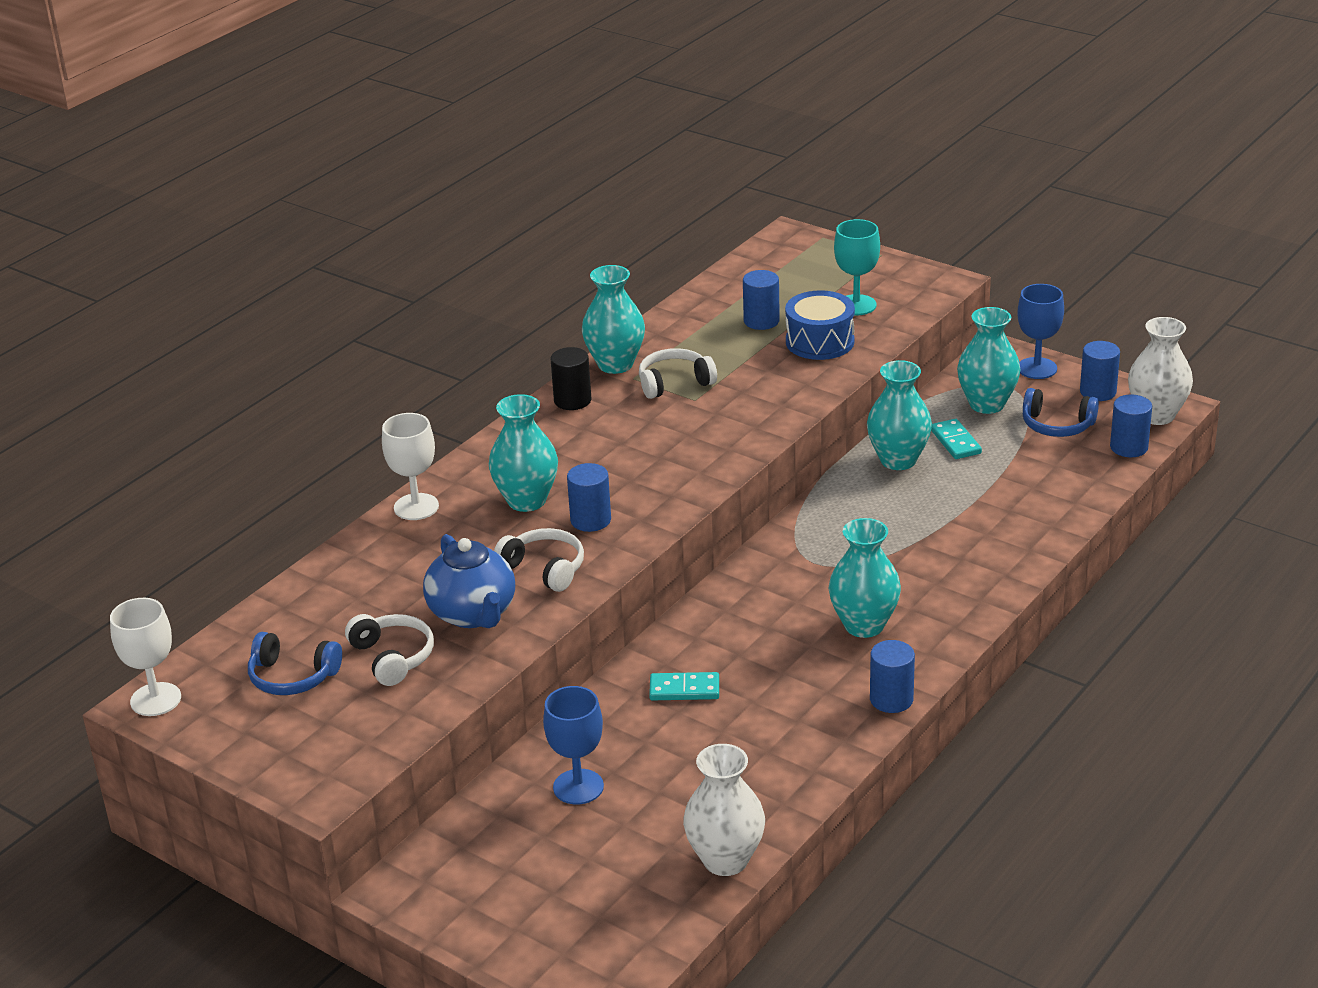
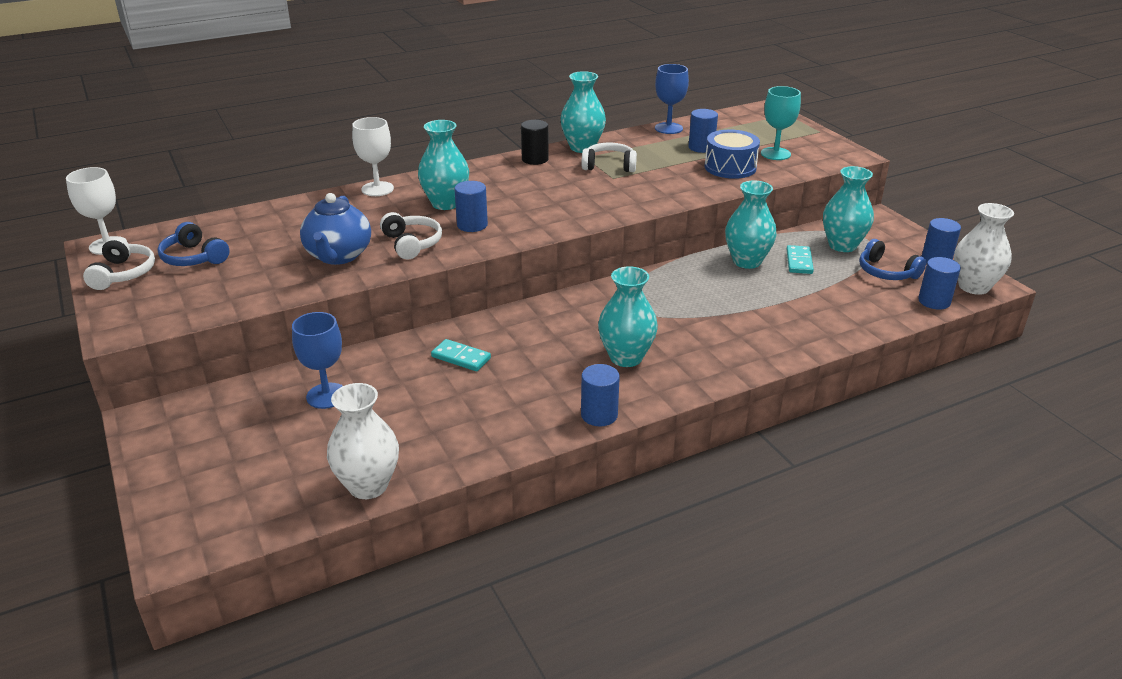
camera: 25 degrees right, 0 degrees up
white headphones [345,614,434,686] -> white headphones moved to [83,237,155,290]
blue goblet [1017,284,1064,379] -> blue goblet moved to [655,64,689,134]

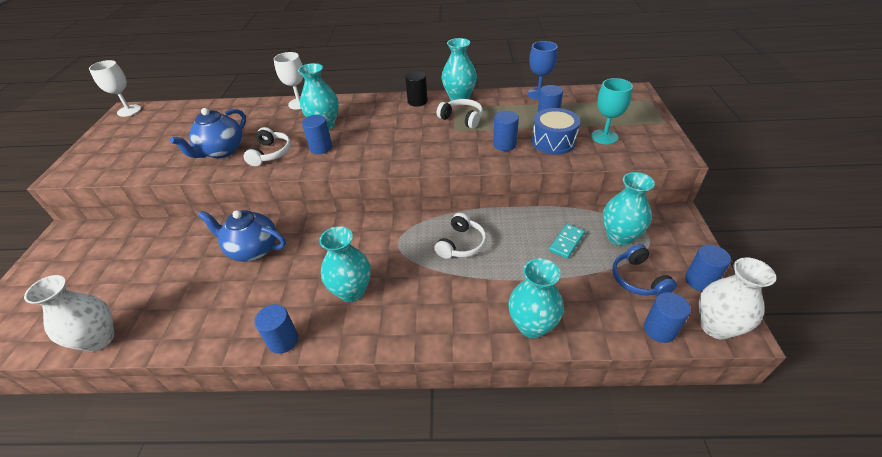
camera: 30 degrees right, 10 degrees up
white headphones [83,237,155,290] -> white headphones moved to [434,213,487,259]
blue headphones [157,222,229,266] -> none
blue goblet [292,312,343,409] -> none
turquoise domino [431,339,491,371] -> blue teapot [198,210,286,262]
turquoise vase [725,180,777,269] -> turquoise vase moved to [508,258,564,338]
none -> blue cylinder [493,111,519,151]

